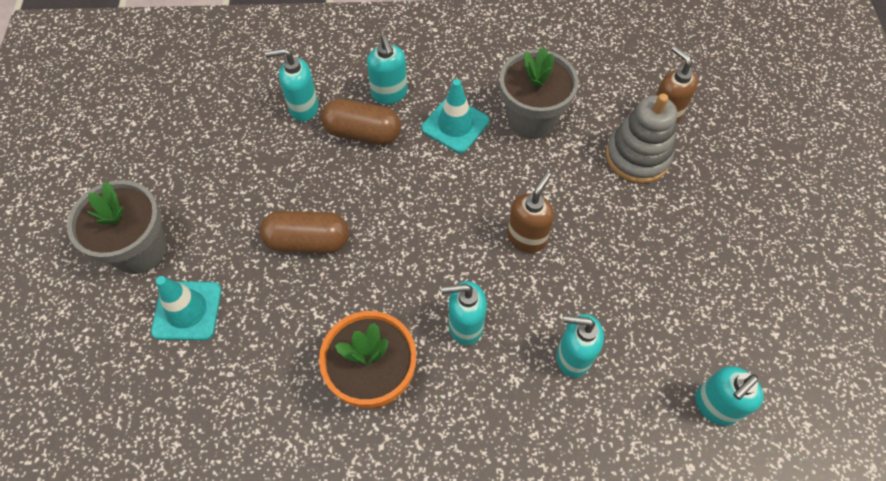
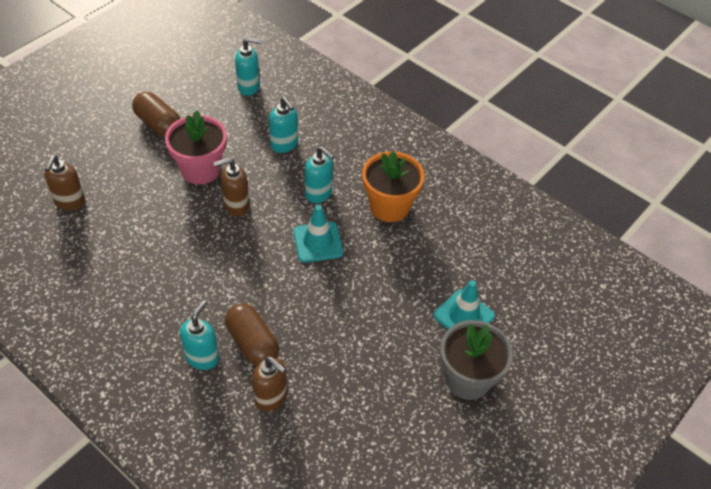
camera: 140 degrees left, 10 degrees down
brown capsule [259,211,349,253] -> brown capsule moved to [132,92,180,137]
turquoise soap dispenser [265,48,319,122] -> brown soap dispenser [252,357,287,411]
turquoise traffic cone [421,79,490,153] -> turquoise traffic cone moved to [293,205,343,263]
grey flower pot [499,47,579,139] -> none
grey stacking toy [606,93,677,183] -> none
none -> pink flower pot [165,110,227,185]

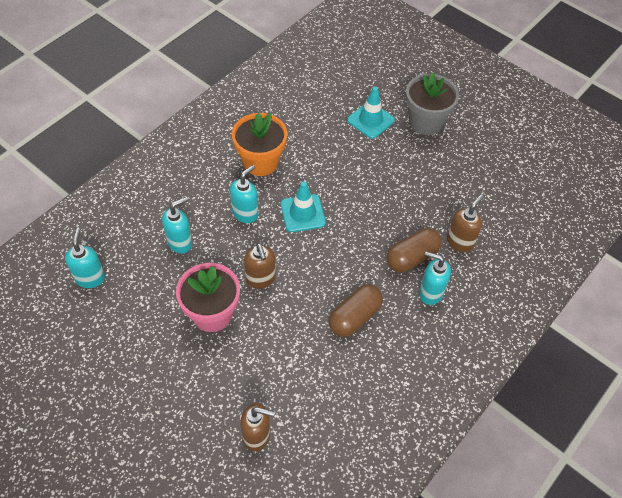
camera: 90 degrees left, 5 degrees up
brown capsule [132,92,180,137] -> brown capsule moved to [329,284,383,337]

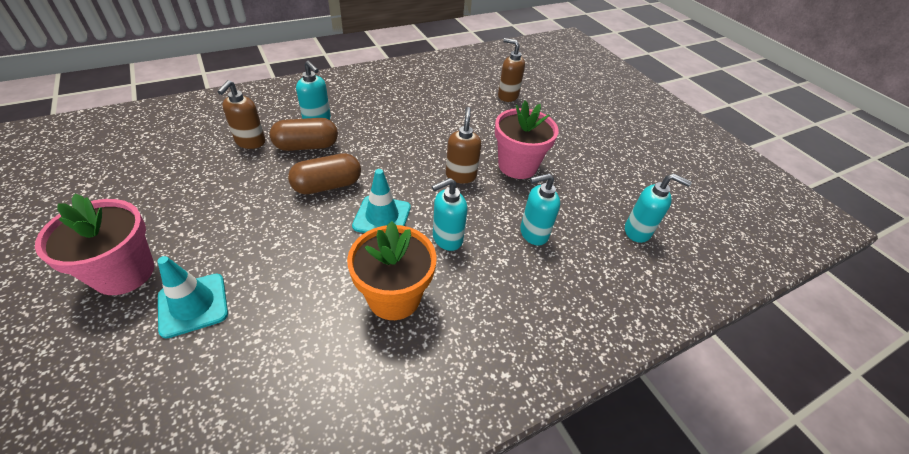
camera: 160 degrees left, 10 degrees down
turquoise soap dispenser [65,228,105,288] -> turquoise soap dispenser turned 90 degrees counterclockwise [625,174,692,243]
brown capsule [329,284,383,337] -> brown capsule moved to [288,153,361,194]
grey flower pot [406,73,459,135] -> pink flower pot [35,193,154,295]
brown soap dispenser [447,194,484,252] -> brown soap dispenser turned 45 degrees counterclockwise [218,80,266,149]

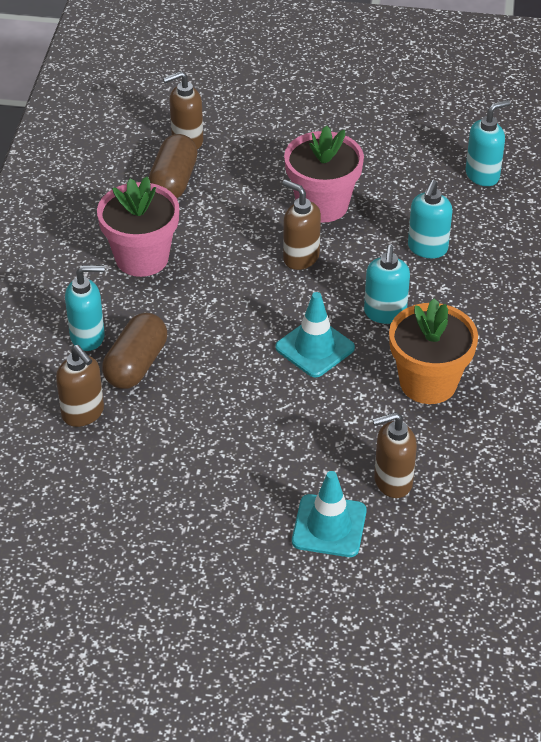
camera: 50 degrees left, 0 degrees up
pink flower pot [35,193,154,295] -> pink flower pot moved to [97,176,179,277]
brown capsule [288,153,361,194] -> brown capsule moved to [149,134,197,198]
none -> brown soap dispenser [372,412,417,498]

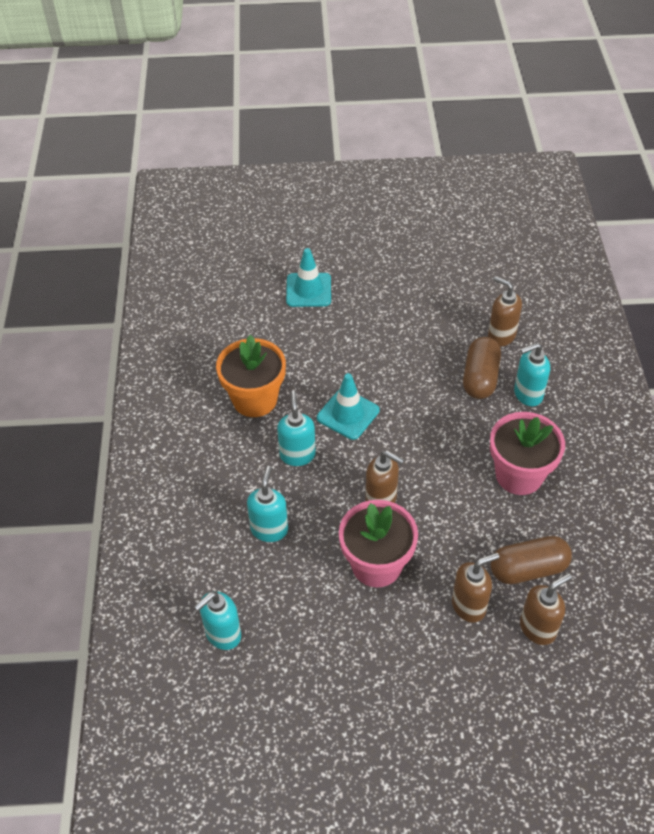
camera: 170 degrees right, 5 degrees up
brown capsule [149,134,197,198] -> brown capsule turned 75 degrees clockwise [490,536,572,584]
brown soap dispenser [372,412,417,498] -> brown soap dispenser moved to [452,553,499,622]

